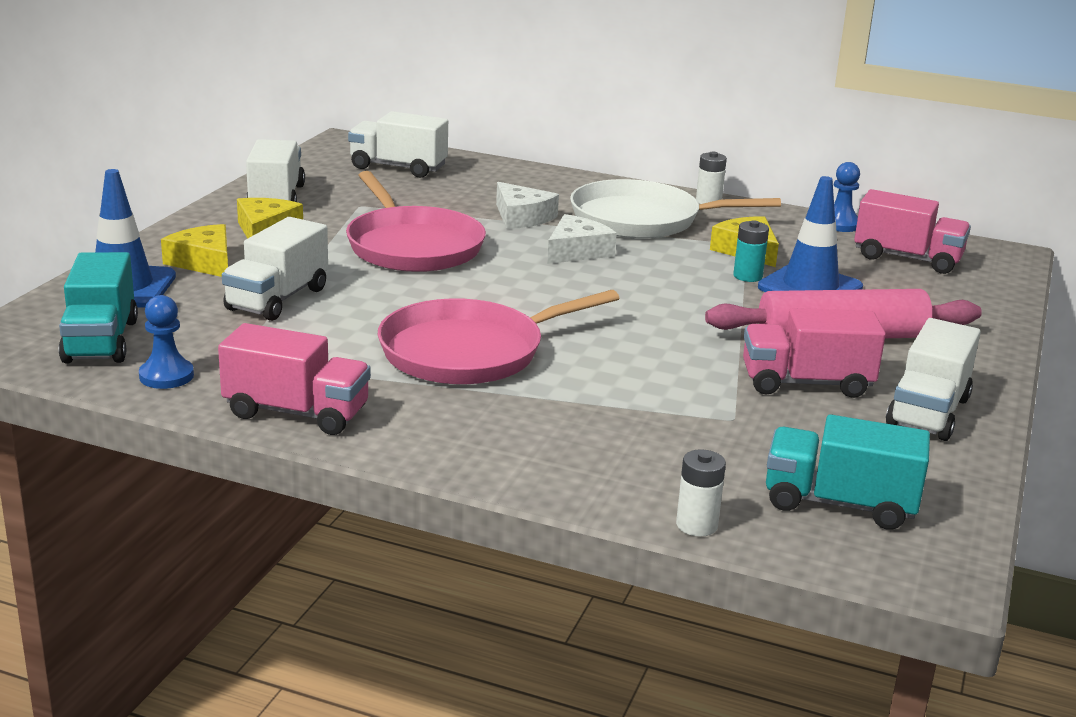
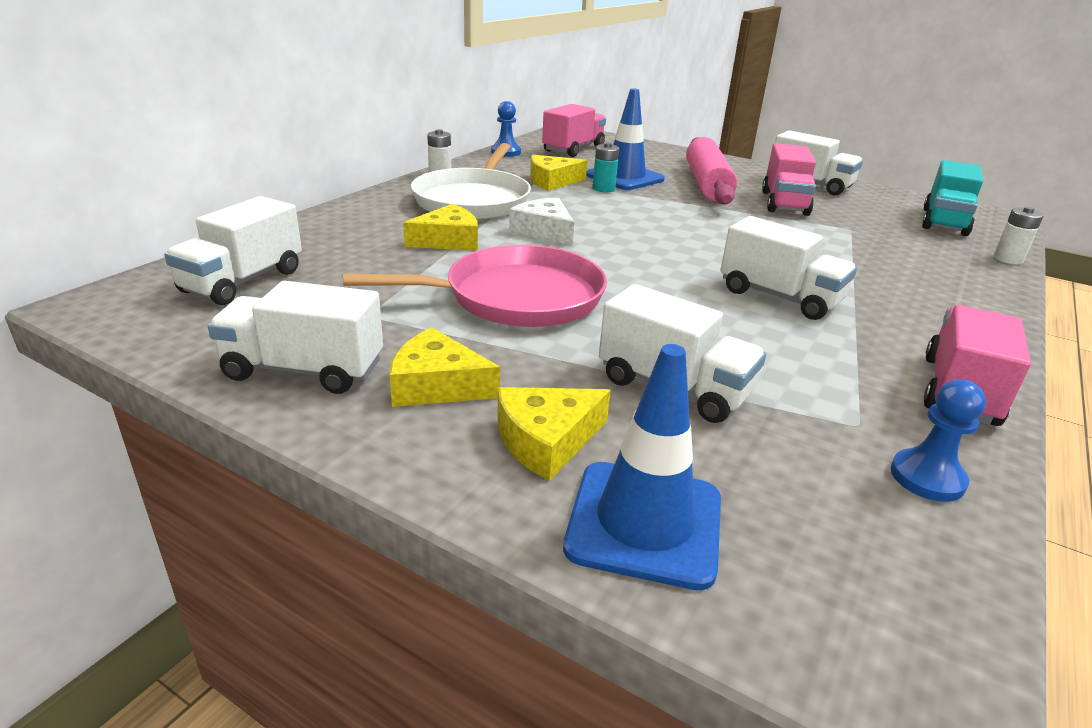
camera: 80 degrees left, 5 degrees up
turquoise truck [59,252,138,363] -> none
pink pan [378,290,619,384] -> white truck [721,216,857,320]
white cheese [496,182,559,229] -> yellow cheese [403,204,478,251]

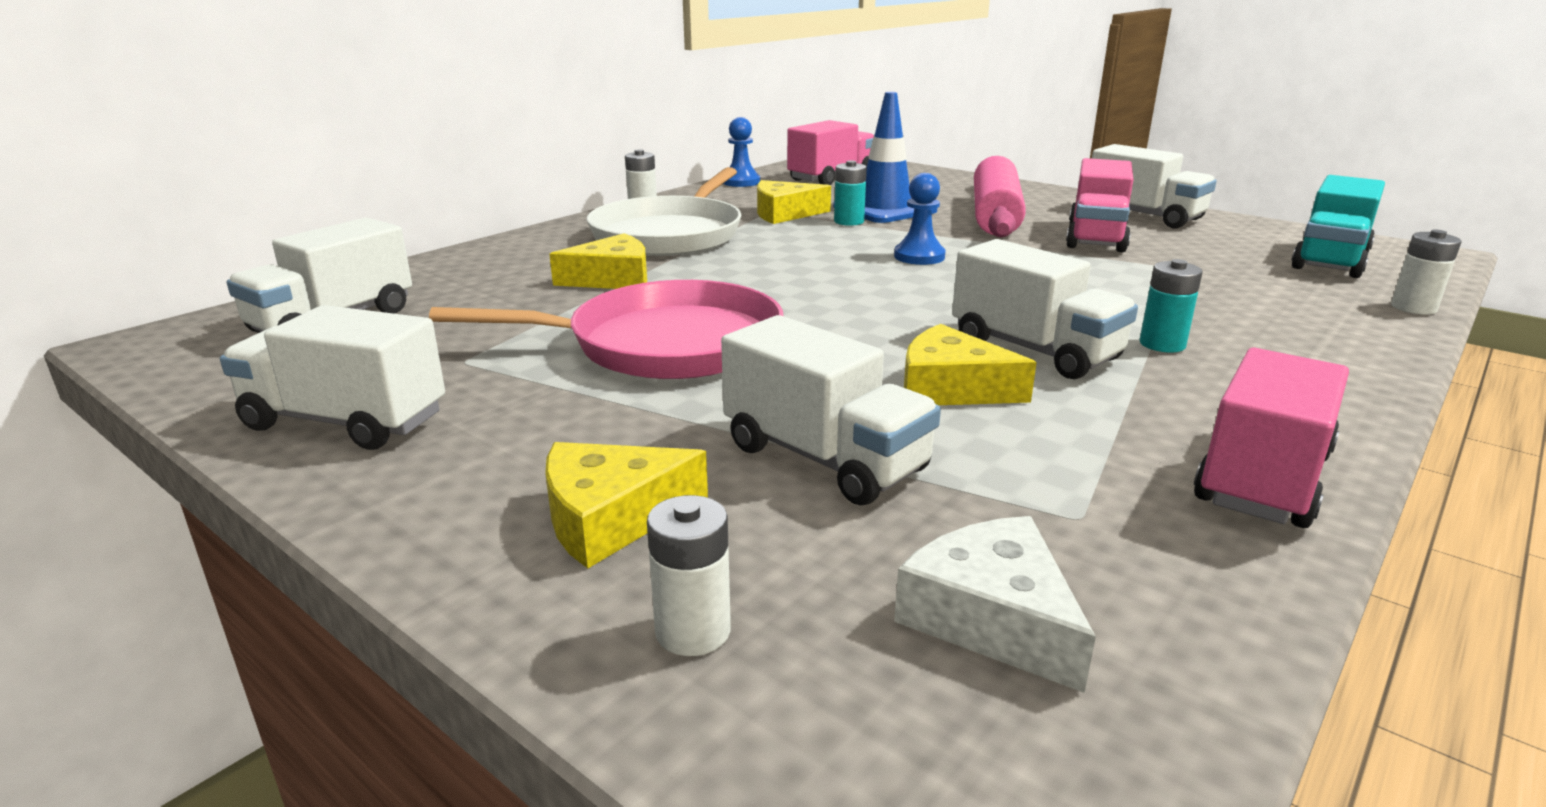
camera: 10 degrees right, 5 degrees down
yellow cheese [390,327,500,407] -> yellow cheese moved to [904,324,1037,405]
white cheese [509,198,574,245] -> white cheese moved to [894,516,1096,693]
blue traffic cone [563,344,721,590] -> white battery [647,495,731,656]
blue pawn [891,379,986,502] -> blue pawn moved to [894,173,946,265]
none -> turquoise battery [1140,259,1203,352]

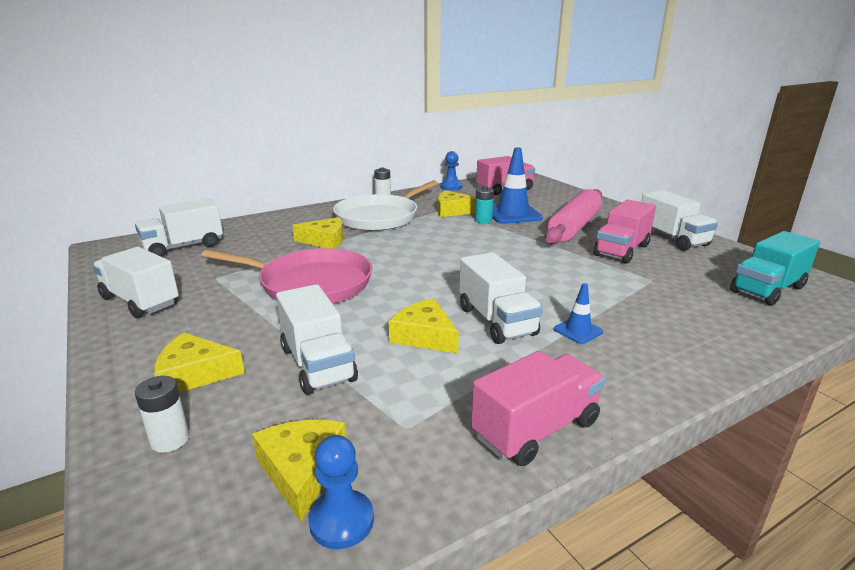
camera: 20 degrees right, 0 degrees up
blue pawn [894,173,946,265] -> blue pawn moved to [309,435,374,549]
white cheese [894,516,1096,693] -> yellow cheese [252,420,346,522]
turquoise battery [1140,259,1203,352] -> blue traffic cone [554,283,603,344]
white battery [1391,229,1462,315] -> none

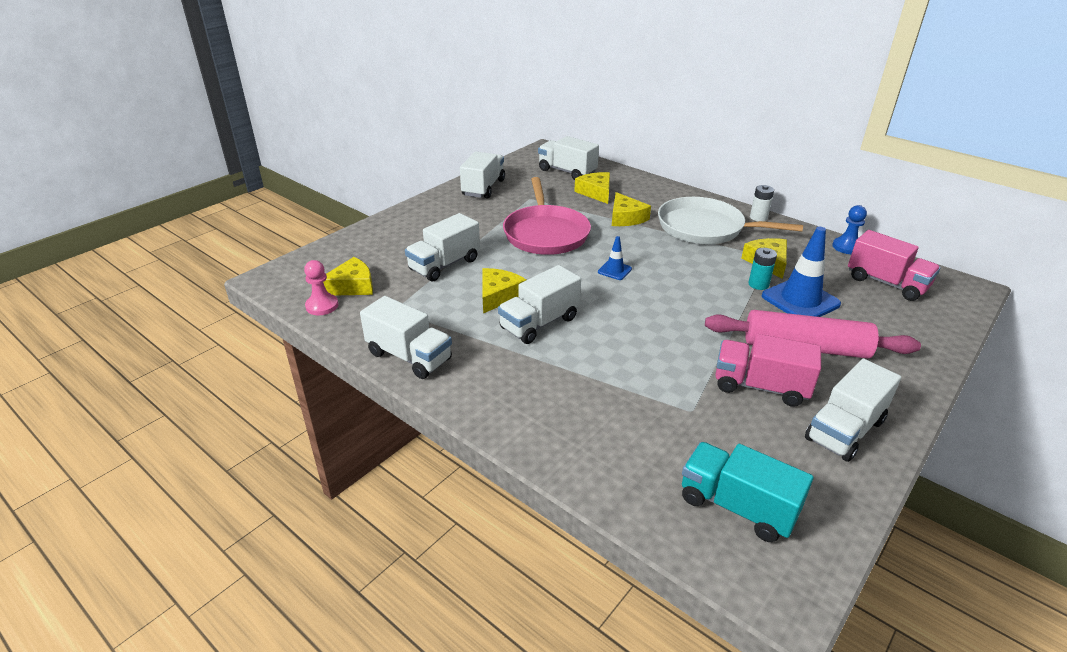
camera: 70 degrees right, 10 degrees up
white battery [135,376,189,453] -> none
yellow cheese [154,332,245,392] -> yellow cheese moved to [574,172,610,204]
blue pawn [309,435,374,549] -> pink pawn [304,260,338,315]
pink truck [471,351,605,466] -> white truck [360,296,452,379]
blue traffic cone [554,283,603,344] -> blue traffic cone moved to [598,236,632,280]

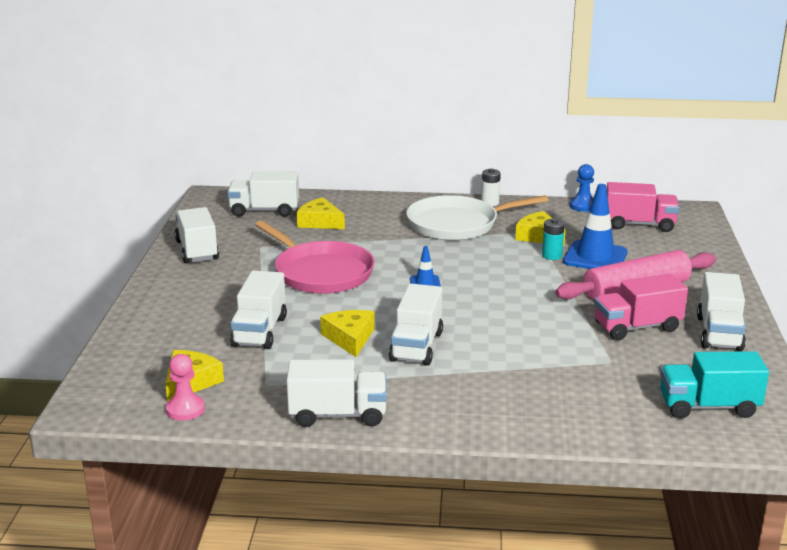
camera: 35 degrees left, 10 degrees down
yellow cheese [612,192,651,226] -> none

